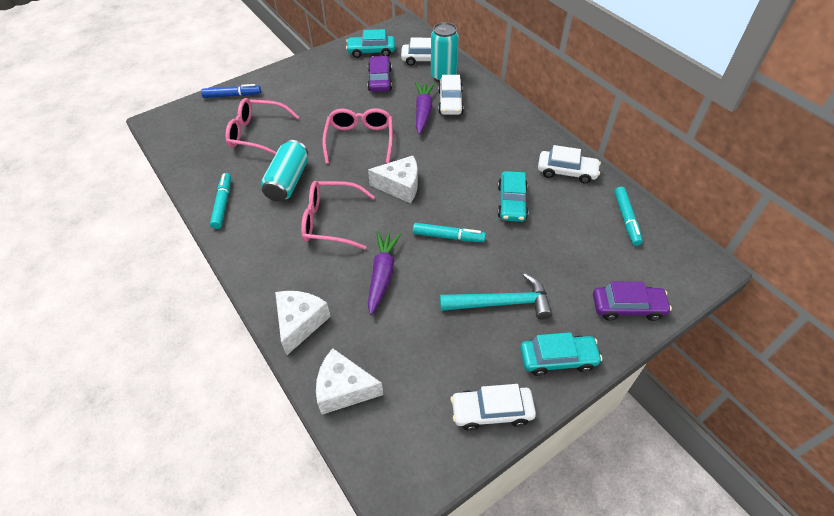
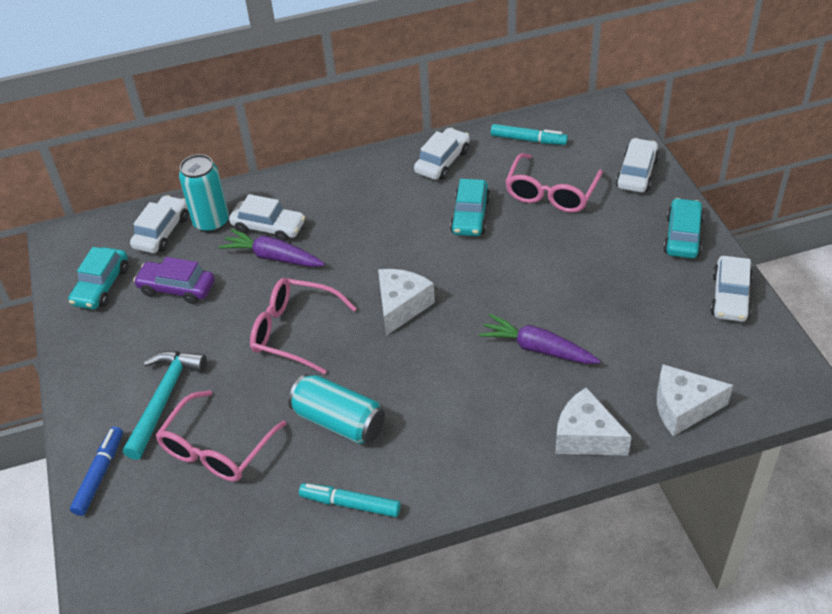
camera: 70 degrees left, 5 degrees down
pink glasses [301,181,375,250] -> pink glasses moved to [505,153,603,213]
white cheese [316,348,383,415] -> white cheese turned 60 degrees clockwise [657,364,733,436]
turquoise marker [413,223,486,242] -> none
turquoise hammer [440,273,552,319] -> turquoise hammer moved to [123,351,207,460]
turquoise car [497,171,528,222] -> turquoise car turned 75 degrees clockwise [450,179,490,236]
purple car [593,282,672,321] -> white car [616,138,659,193]

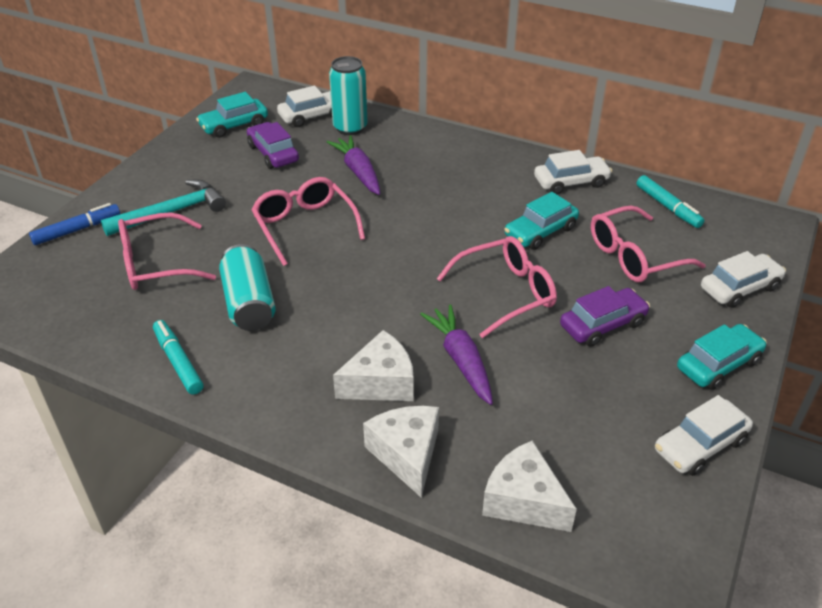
camera: 40 degrees right, 5 degrees down
white car [229,194,305,242] -> none
white cheese [378,269,435,336] -> white cheese moved to [333,330,414,401]
none -> pink glasses [437,236,557,338]
none -> purple car [560,286,650,347]

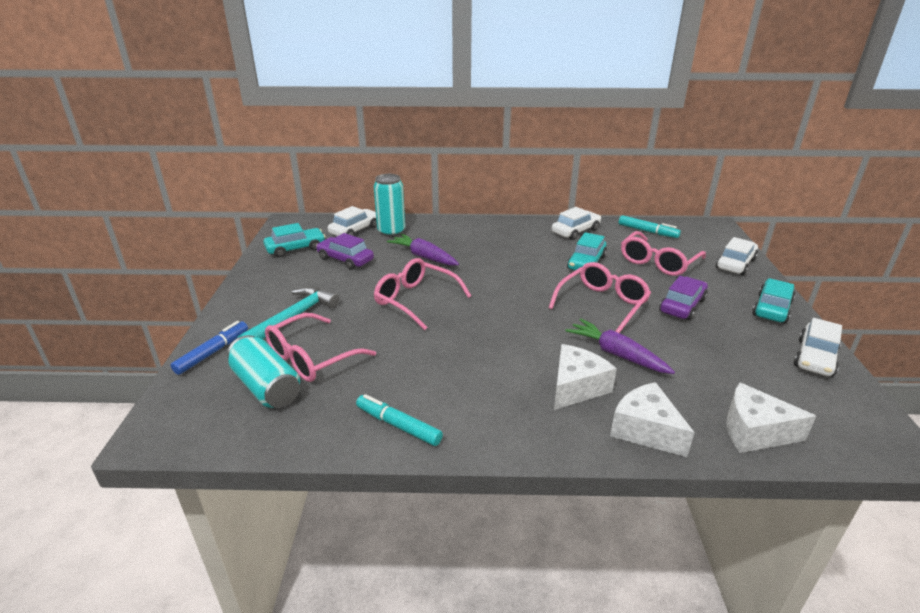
camera: 25 degrees left, 10 degrees down
turquoise car [196,92,268,138] -> turquoise car turned 150 degrees counterclockwise [263,223,326,258]
turquoise can [219,244,276,331] -> turquoise can moved to [227,335,300,408]

